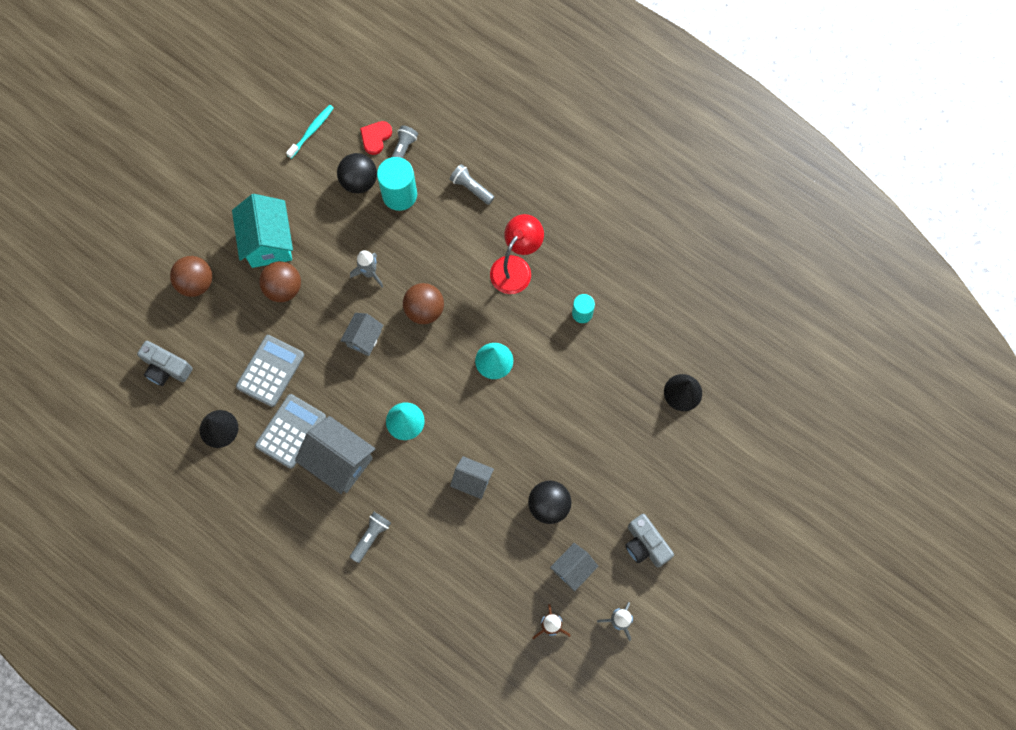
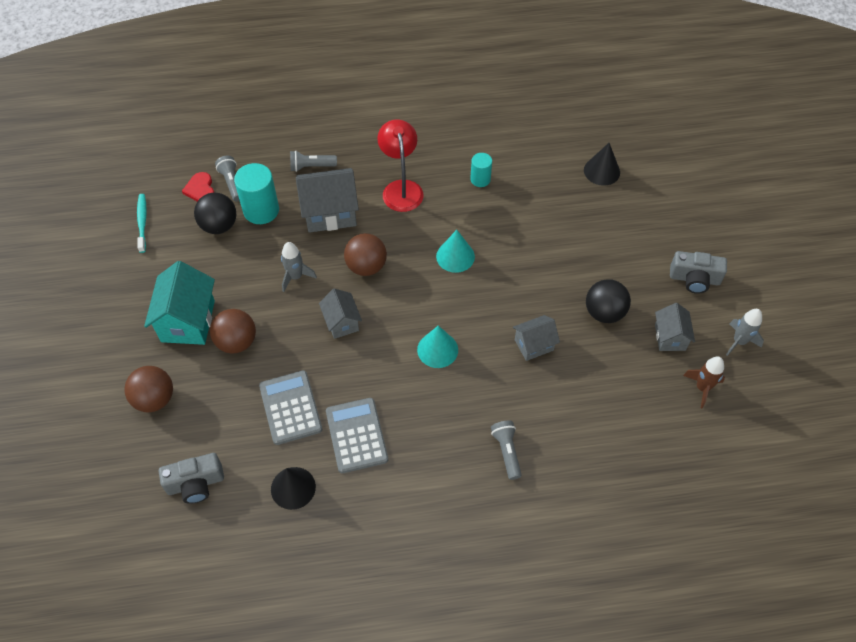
camera: 45 degrees left, 15 degrees down
turquoise house [232,194,293,268] -> turquoise house turned 60 degrees clockwise [144,261,215,345]
grey house [295,416,375,494] -> grey house moved to [296,168,359,233]

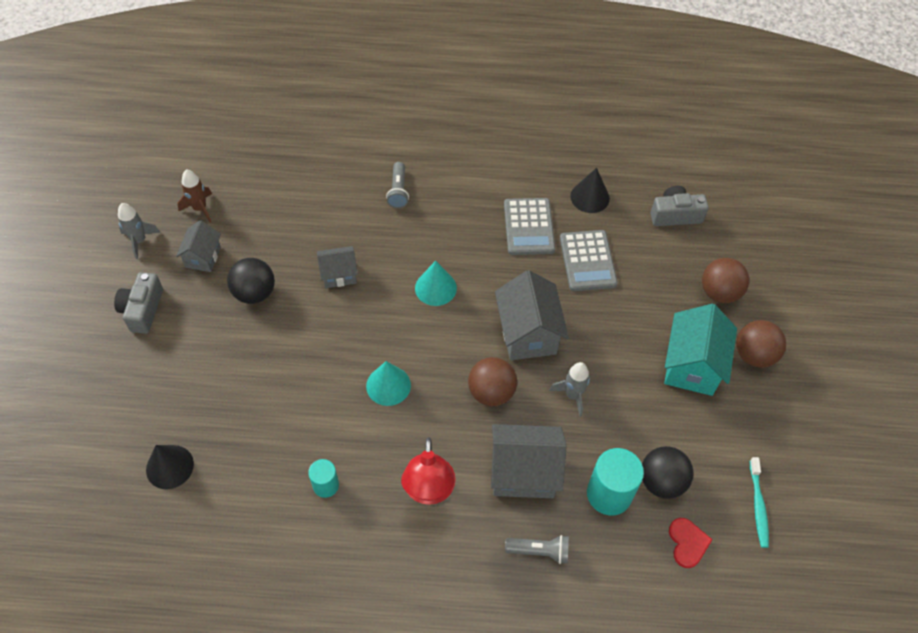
camera: 170 degrees left, 0 degrees up
brown ball [210,309,256,354] -> brown ball moved to [736,320,786,368]
grey flashlight [215,156,240,202] -> none
grey house [319,289,362,339] -> grey house [495,270,569,360], size x1.70
grey camera [670,251,727,294] -> grey camera turned 105 degrees counterclockwise [114,272,163,334]

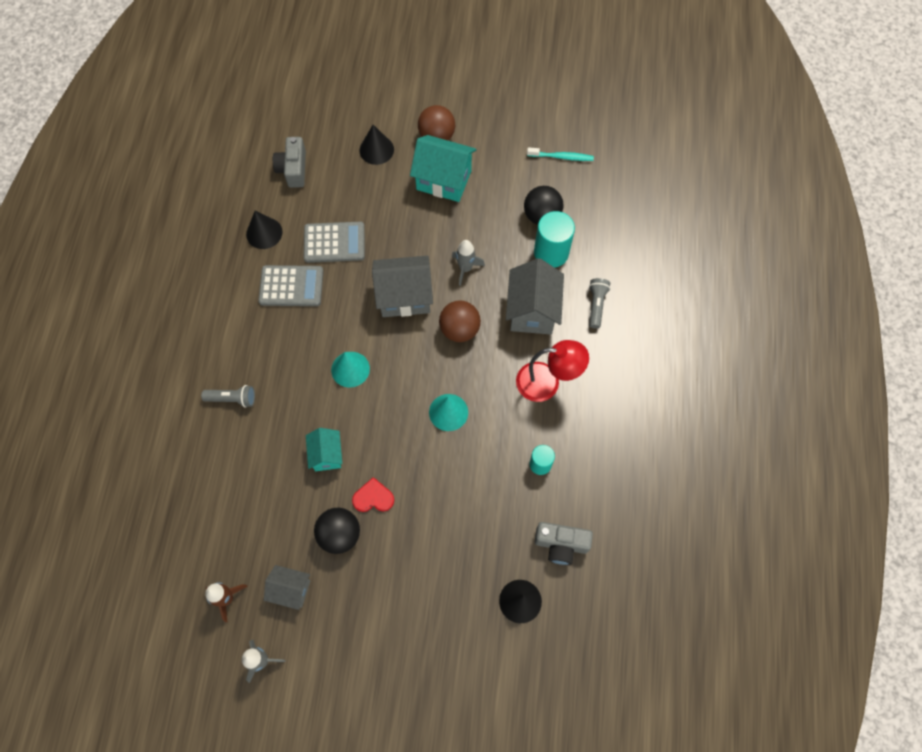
camera: 85 degrees left, 10 degrees up
grey camera [114,272,163,334] -> grey camera moved to [535,522,593,565]
grey house [317,246,358,288] -> turquoise house [306,428,342,471]
red heart [669,518,712,568] -> red heart moved to [352,477,394,512]
brown ball [702,258,749,303] -> black cone [359,125,394,165]

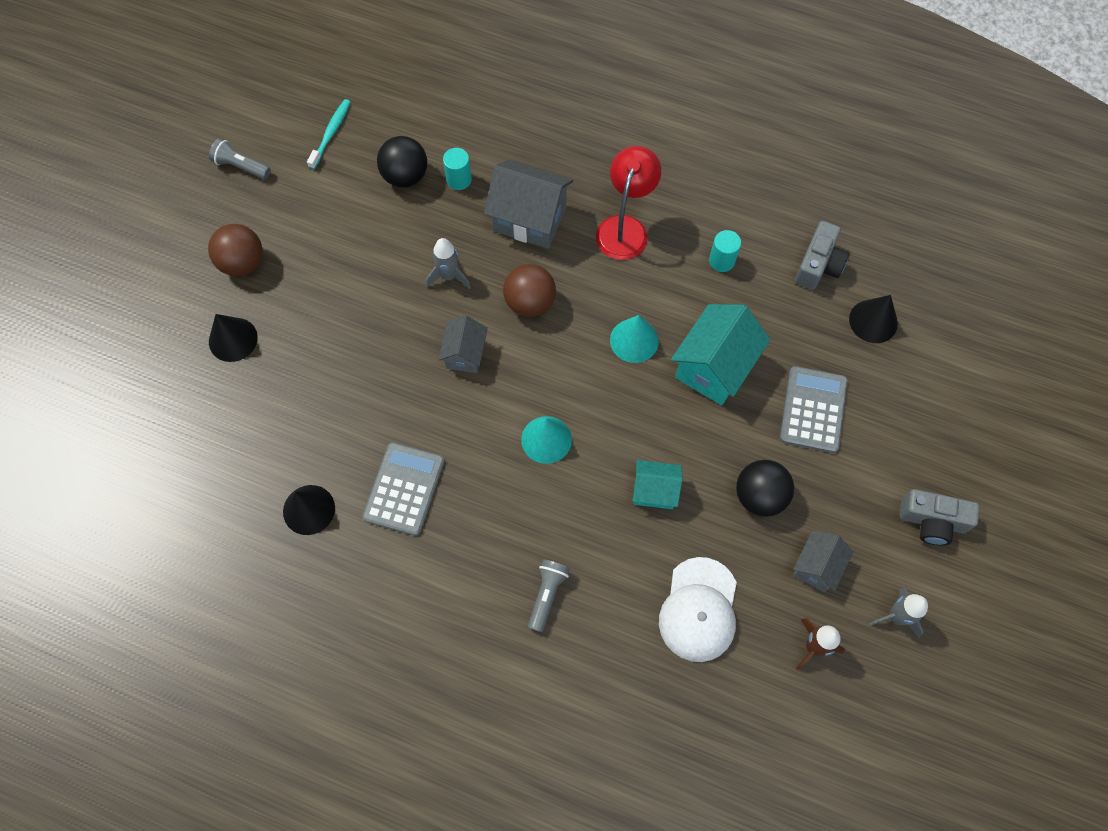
camera: 75 degrees left, 0 degrees up
grey camera [273,137,306,188] -> grey camera moved to [900,489,980,545]
grey calculator [304,222,365,263] -> grey calculator moved to [780,366,848,453]
red heart [352,477,394,512] -> none
grey house [372,256,433,317] -> grey house [439,315,488,373], size x0.59
turquoise house [410,135,477,202] -> turquoise house moved to [671,304,770,405]
turquoise cylinder [534,211,575,268] -> turquoise cylinder [443,148,472,190], size x0.58
grey flashlight [589,278,611,329] -> grey flashlight moved to [209,138,271,179]
none -> white cap [659,557,737,662]

